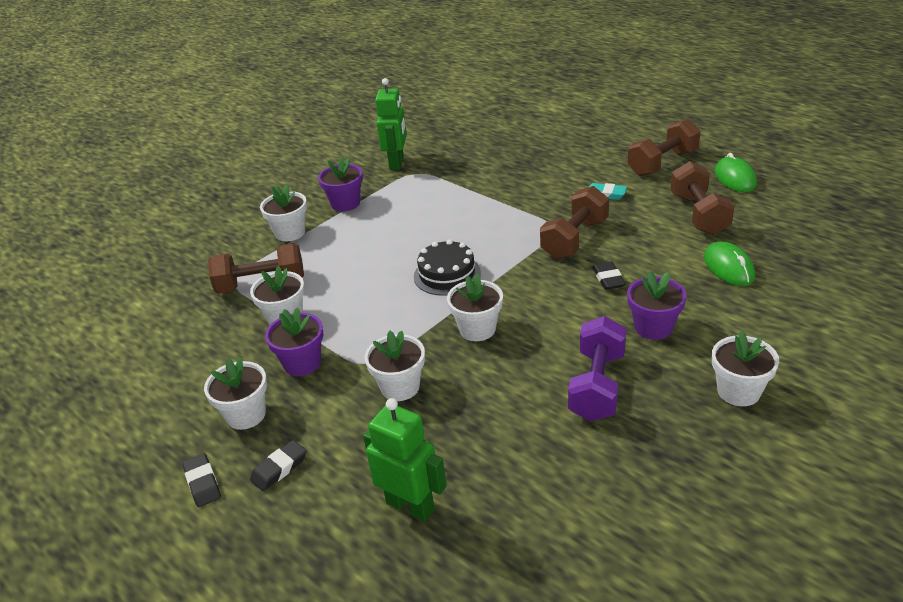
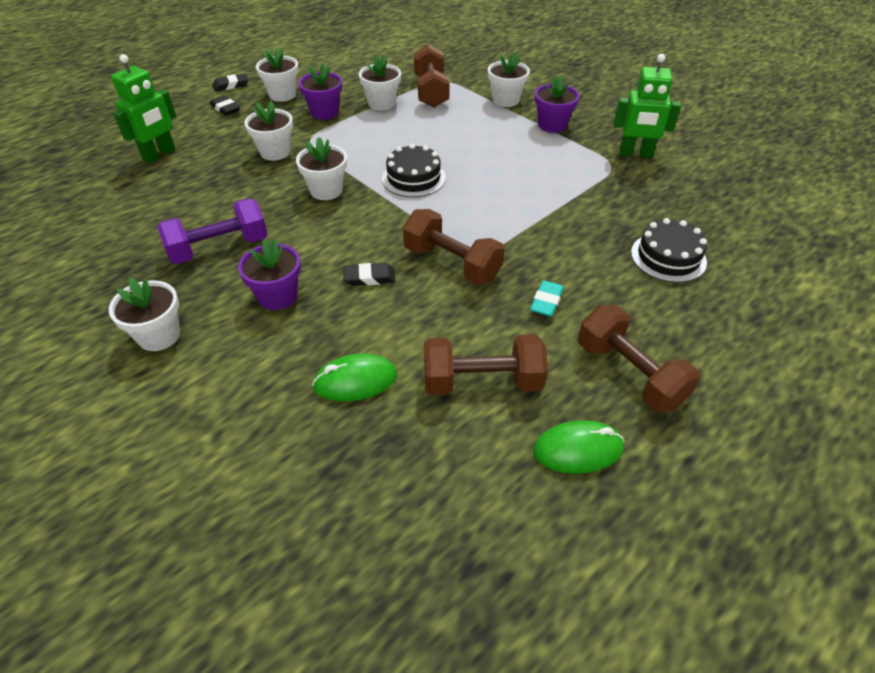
camera: 90 degrees right, 10 degrees up
purple dumbbell [568,316,626,421] -> purple dumbbell turned 45 degrees counterclockwise [157,198,268,264]
none -> black cake [631,218,707,283]

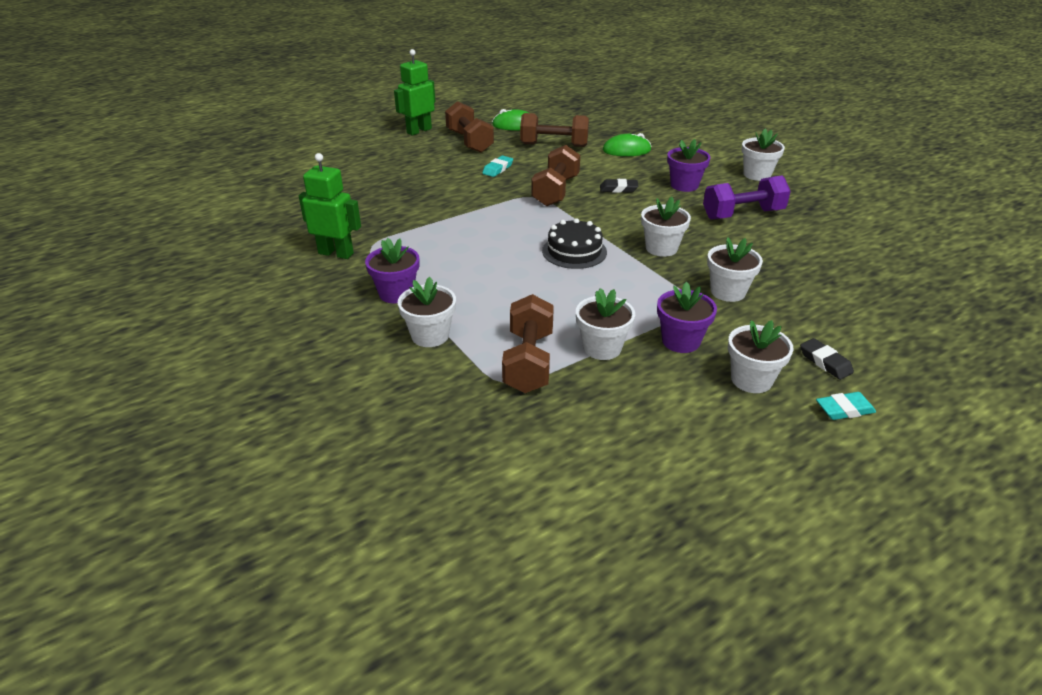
camera: 170 degrees left, 10 degrees down
green robot [111,54,177,163] -> green robot moved to [394,49,435,135]
black eraser [212,73,248,92] -> turquoise eraser [816,392,876,420]
brown dumbbell [403,209,505,285] -> brown dumbbell turned 60 degrees clockwise [531,145,580,206]
black cake [631,218,707,283] -> none

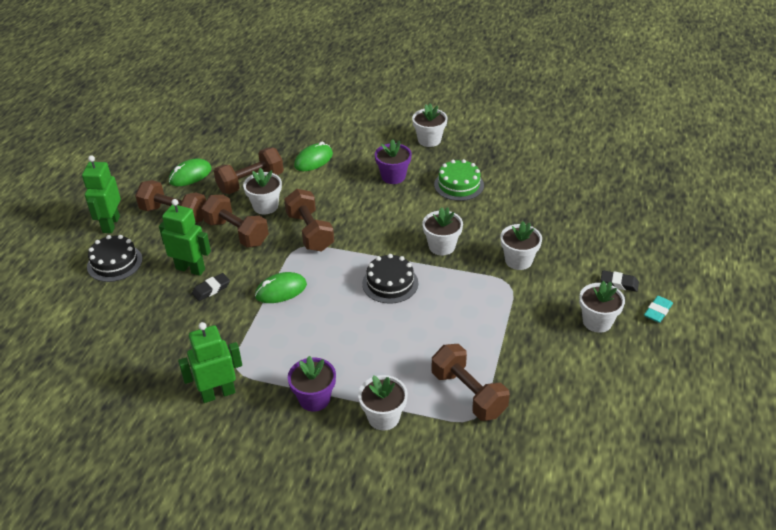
camera: 40 degrees left, 5 degrees up
turquoise eraser [482,155,513,177] -> brown dumbbell [201,195,269,247]
white flower pot [576,288,635,360] -> white flower pot moved to [243,168,282,214]
black eraser [600,179,638,193] -> black eraser moved to [192,273,230,301]
purple flower pot [657,282,717,353] -> none
purple dumbbell [703,176,791,219] -> green cake [434,159,484,201]
none -> black cake [87,235,142,282]
none -> green robot [159,199,211,276]
none -> green mouse [255,272,307,303]

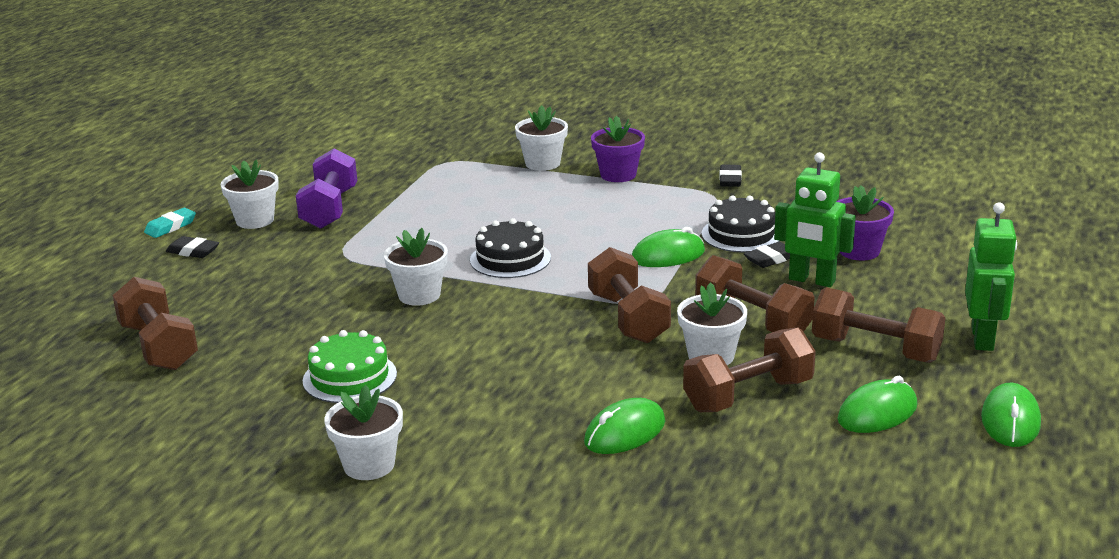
camera: 175 degrees left, 15 degrees down
black cake [87,235,142,282] -> black cake moved to [702,195,779,253]
green robot [178,322,242,403] -> black eraser [719,165,742,187]
purple flower pot [375,139,412,184] -> purple flower pot moved to [836,185,894,261]
brown dumbbell [432,344,510,421] -> brown dumbbell moved to [112,277,198,370]
white flower pot [500,221,542,270] -> none
none -> purple dumbbell [296,149,357,229]
none -> green mouse [981,383,1041,447]

